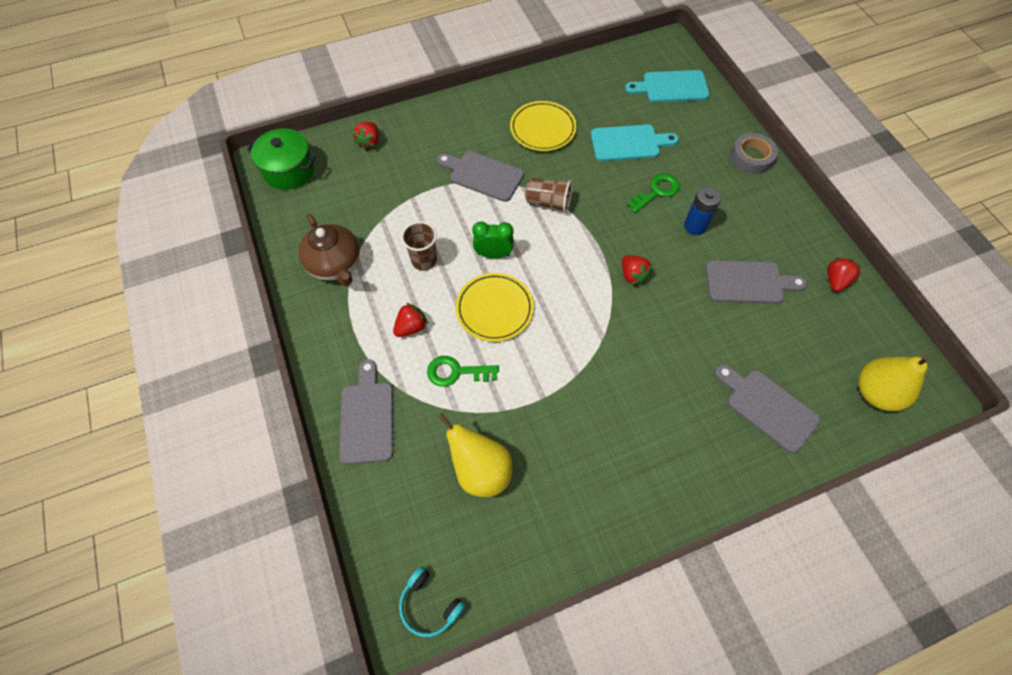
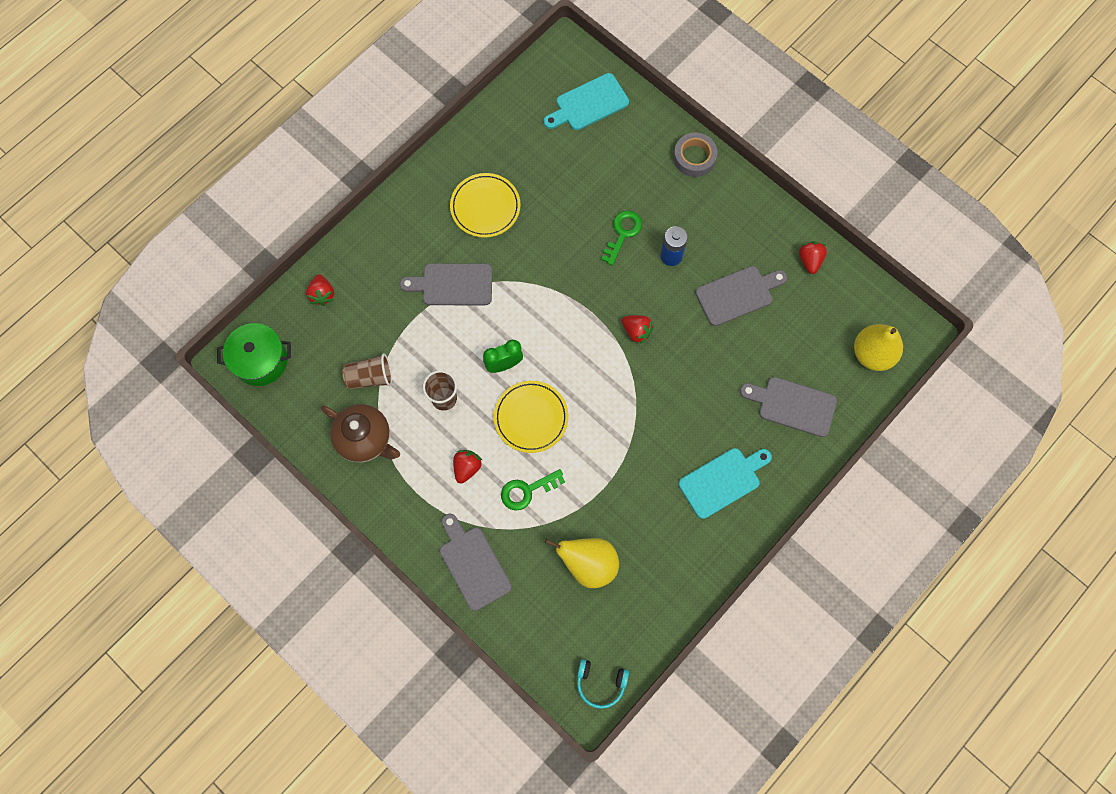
camera: 25 degrees left, 10 degrees up
brown cup [525,178,572,213] -> brown cup moved to [342,353,392,389]
turquoise cutting board [591,125,679,161] -> turquoise cutting board moved to [679,448,772,519]

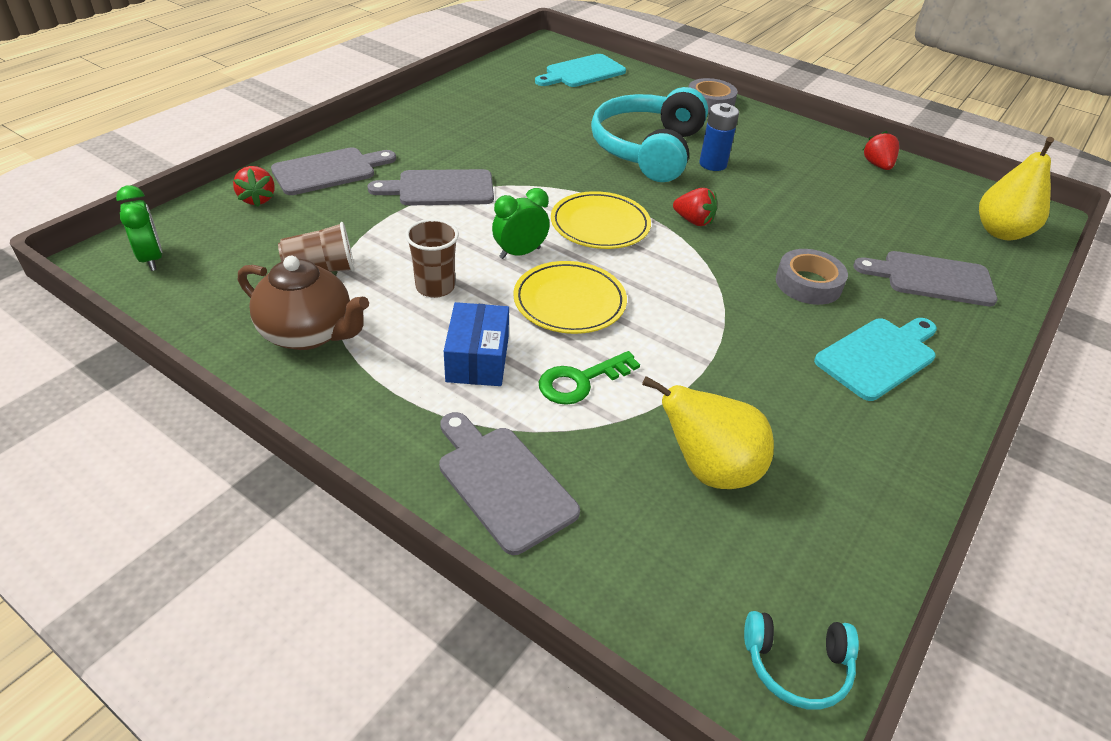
camera: 10 degrees left, 30 degrees down
green pot [217,323,291,386] -> green clock [116,185,162,271]
yellow plate [450,173,521,238] -> yellow plate moved to [551,191,651,249]
red strawberry [453,450,482,484] -> blue box [444,302,509,386]
green key [601,211,642,266] -> turquoise headphones [591,87,708,182]
grey cutting board [695,266,787,326] -> grey cutting board moved to [271,147,396,195]
none -> grey tape [776,249,848,305]

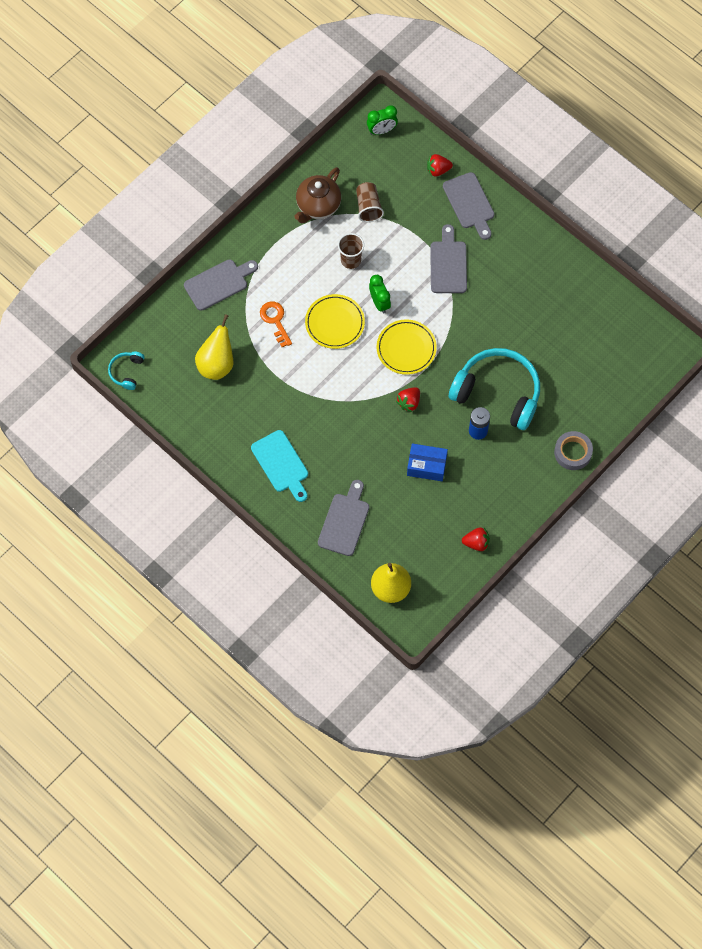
camera: 100 degrees right, 25 degrees up
blue box [444,302,509,386] -> blue box moved to [407,443,448,481]
turquoise cutting board [535,54,626,87] -> none
green key [539,351,640,405] -> orange key [260,301,292,347]
grey tape [776,249,848,305] -> none

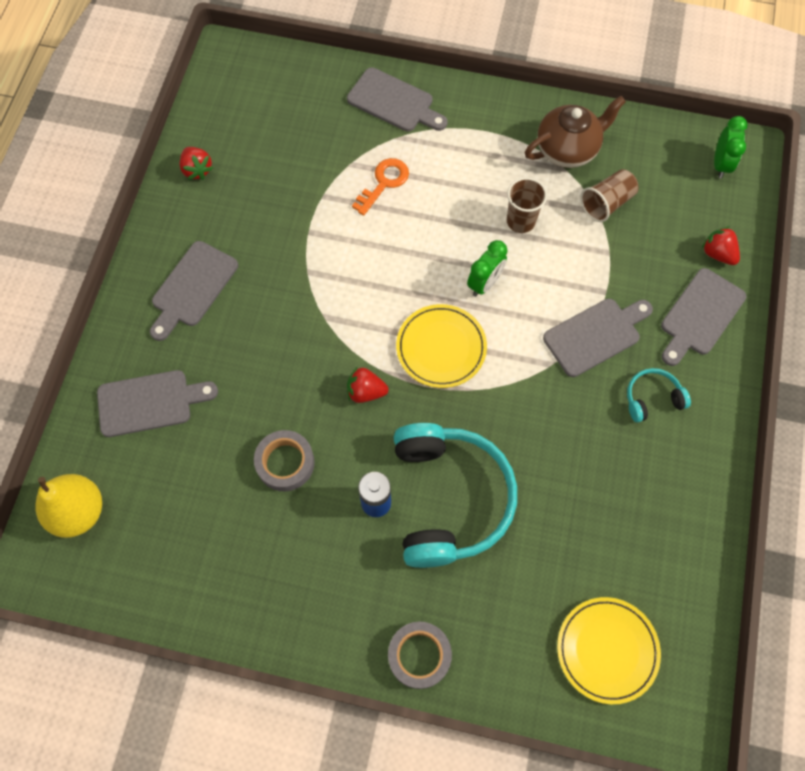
camera: 60 degrees right, 0 degrees up
turquoise headphones [108,351,145,390] -> turquoise headphones moved to [627,368,691,422]
yellow pear [195,314,234,380] -> none
turquoise cutting board [251,430,308,502] -> grey cutting board [150,241,238,341]
brown teapot [294,167,341,223] -> brown teapot turned 150 degrees clockwise [525,96,626,168]
yellow plate [305,294,365,349] -> yellow plate moved to [557,597,661,704]
green clock [367,105,398,135] -> green clock turned 120 degrees counterclockwise [714,116,747,178]
blue box [407,443,448,481] -> grey tape [254,430,315,491]
red strawberry [462,527,490,551] -> red strawberry moved to [180,147,213,180]

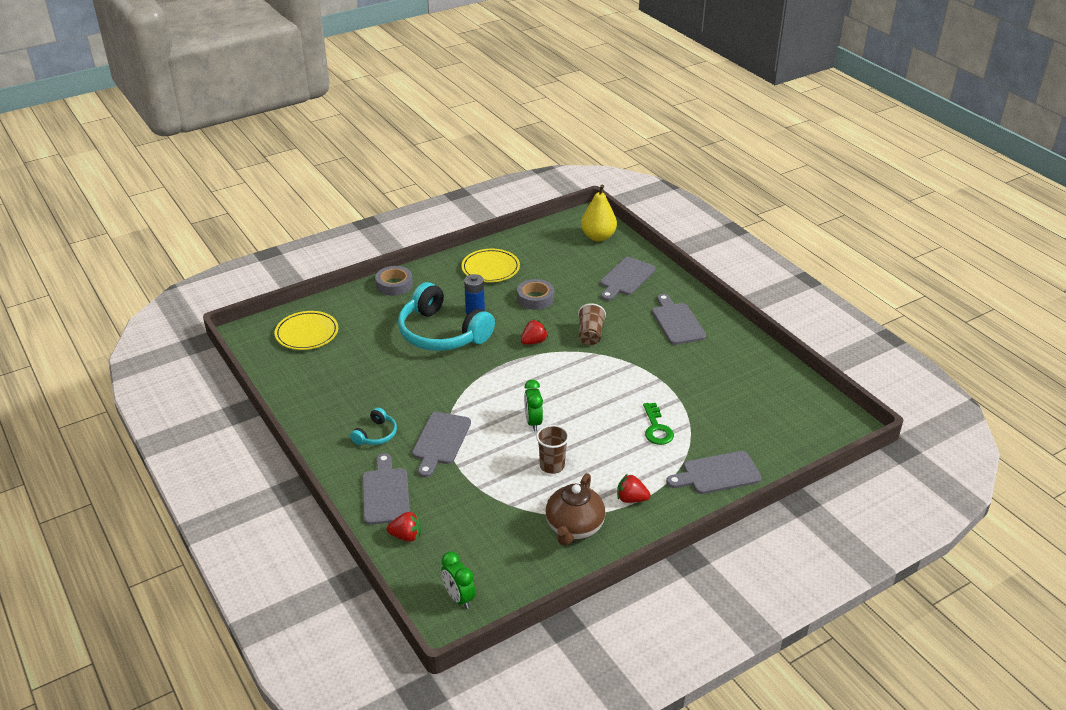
camera: 135 degrees right, 30 degrees down
red strawberry [180,147,213,180] -> red strawberry moved to [617,474,650,503]
orange key [352,158,409,216] -> green key [643,403,674,445]
yellow plate [396,304,487,388] -> yellow plate moved to [461,249,520,282]
brown cup [580,169,639,222] -> brown cup moved to [578,303,606,345]

